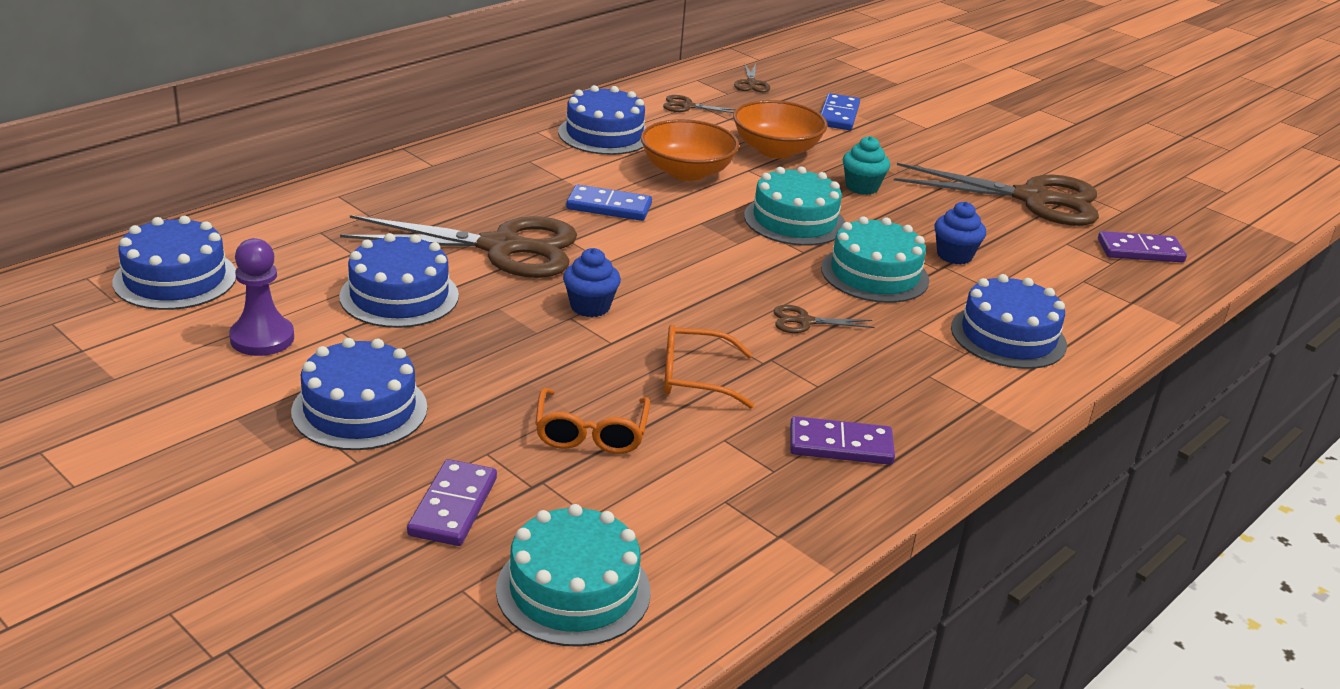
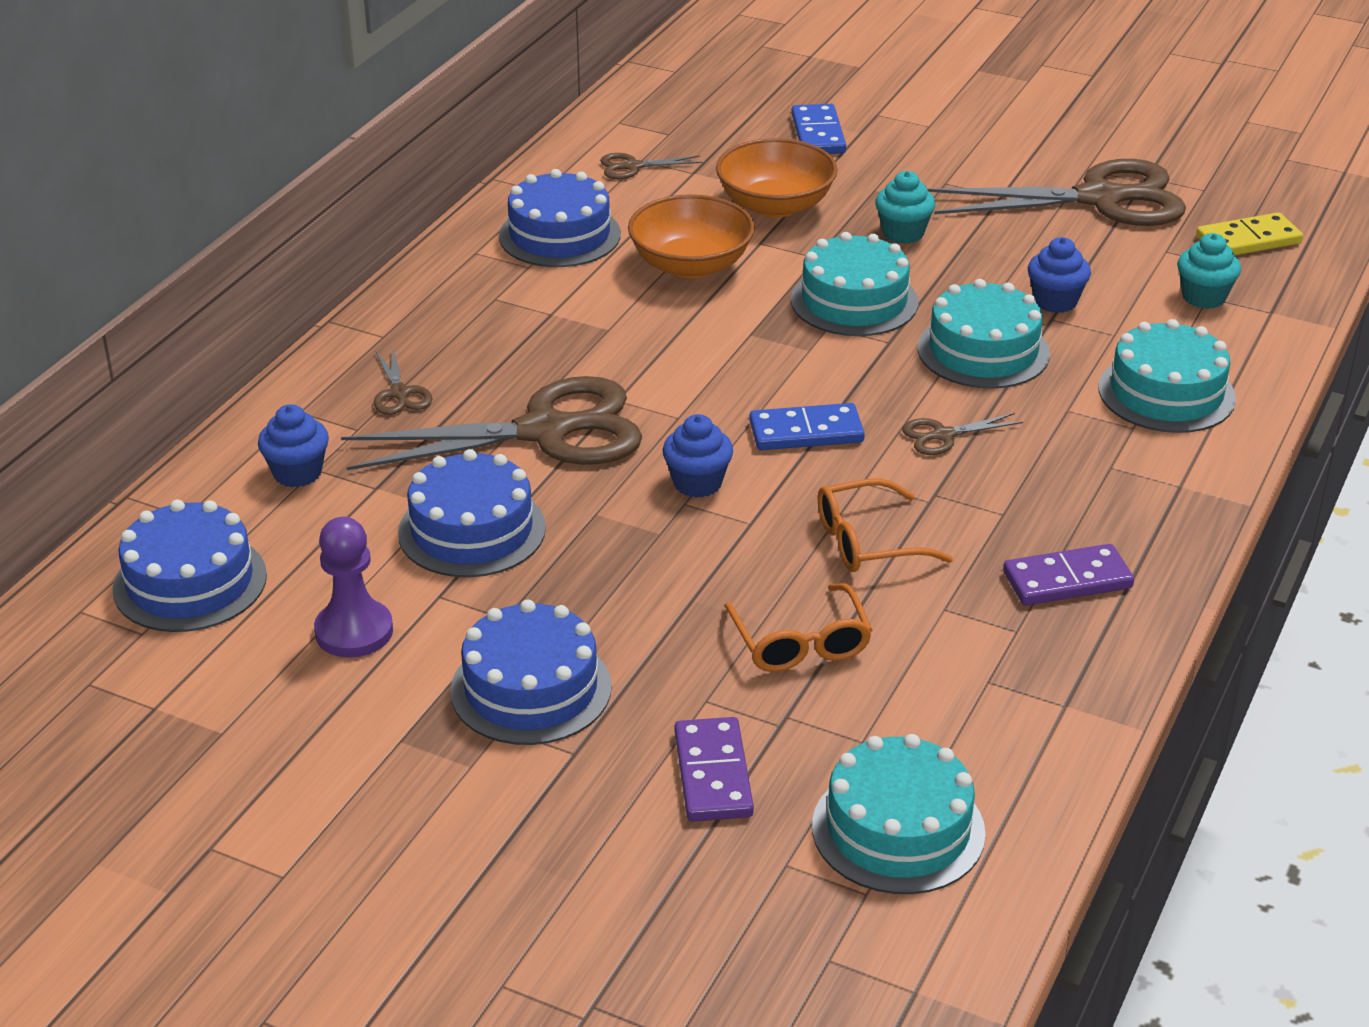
camera: 15 degrees left, 5 degrees up
blue domino [566,185,652,221] -> blue domino moved to [749,403,865,450]
brown scissors [734,63,770,93] -> brown scissors moved to [374,348,432,415]
blue cake [951,274,1067,369] -> turquoise cake [1098,319,1236,433]
purple domino [1098,231,1187,262] -> yellow domino [1196,212,1303,255]
none -> blue cupcake [258,404,329,487]
none -> turquoise cupcake [1177,233,1241,309]

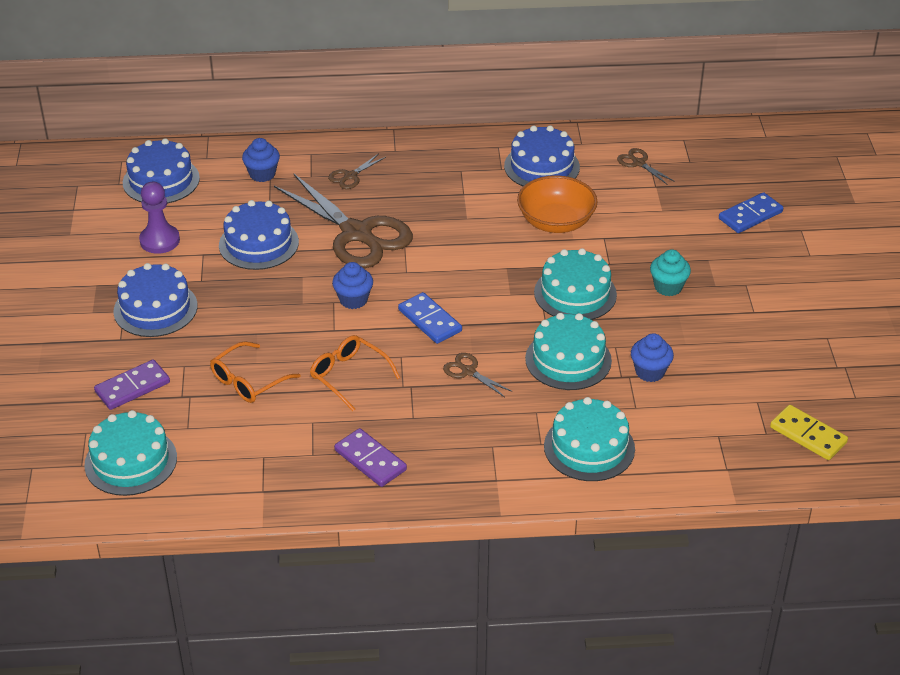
camera: 60 degrees right, 5 degrees up
orange bowl [716,138,838,218] -> none
brown scissors [927,159,1186,226] -> none
turquoise cupcake [1177,233,1241,309] -> none

